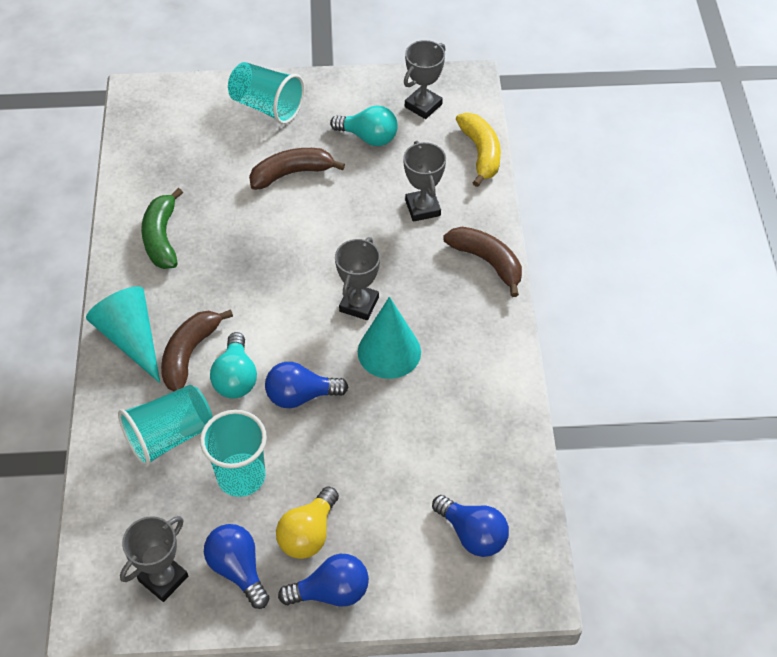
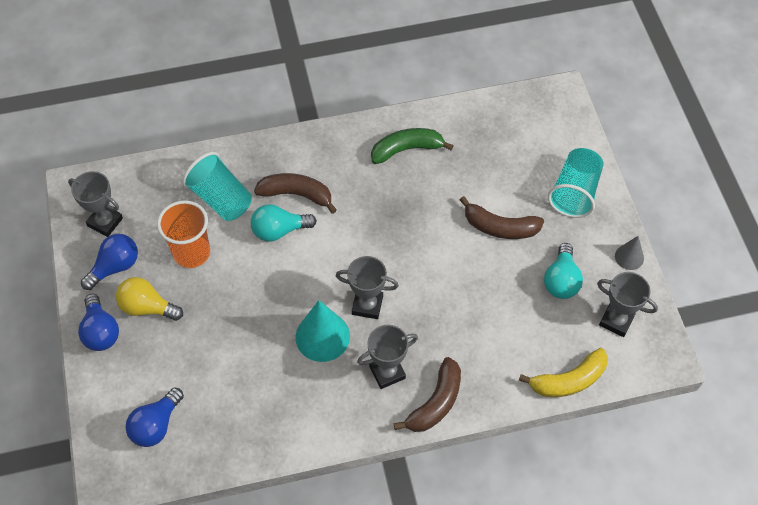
camera: 80 degrees right, 5 degrees up
turquoise cone [86,286,160,383] -> none
turquoise cup [200,410,267,497] -> orange cup [157,200,210,268]
brown banana [249,148,345,190] -> brown banana turned 135 degrees clockwise [460,196,544,239]
blue light bulb [265,362,348,408] -> none
grey trophy [403,141,446,222] -> grey trophy moved to [357,325,418,389]
none -> grey cone [615,236,644,270]

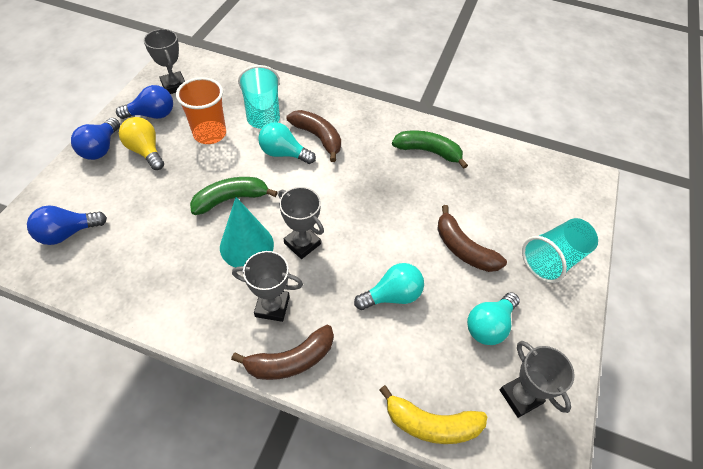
camera: 30 degrees right, 5 degrees down
grey cone [615,236,644,270] -> none
none -> green banana [190,177,277,215]
none -> turquoise light bulb [354,263,424,310]

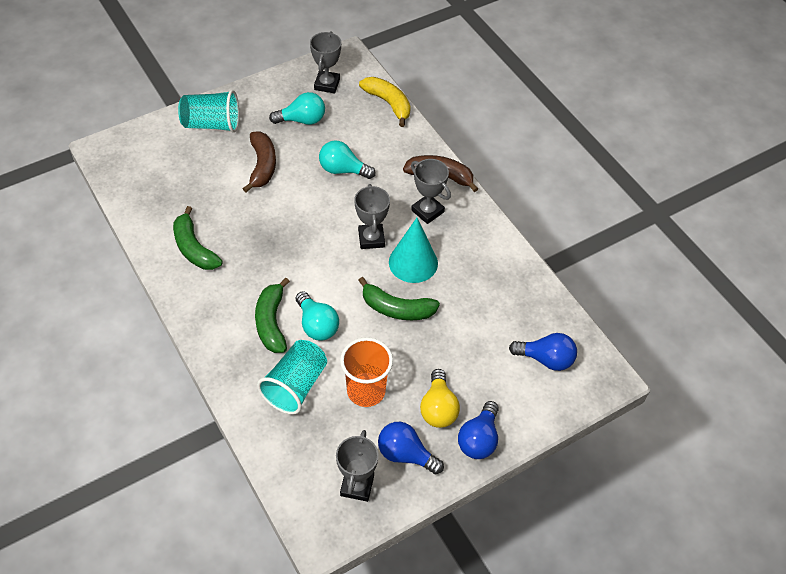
camera: 140 degrees left, 0 degrees up
blue light bulb [71,118,120,160] -> blue light bulb turned 150 degrees clockwise [458,401,499,459]
brown banana [286,110,341,162] -> green banana [255,278,290,353]

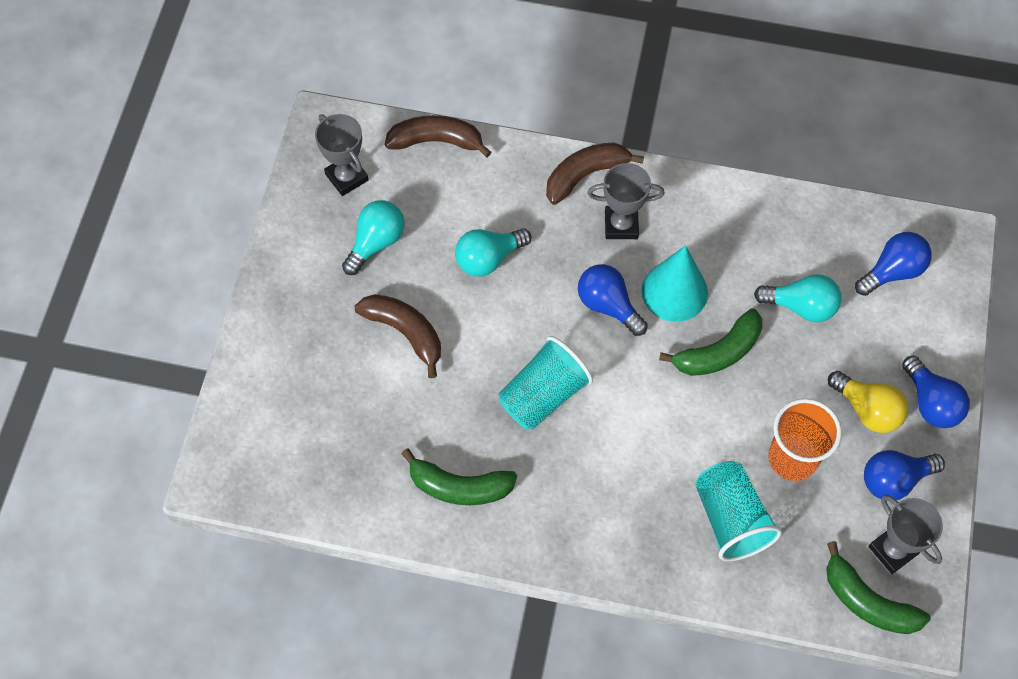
camera: 45 degrees left, 10 degrees up
turquoise cup [178,90,239,133] -> turquoise cup moved to [499,336,593,430]
green banana [255,278,290,353] -> green banana moved to [826,541,931,634]
turquoise light bulb [296,291,339,340] -> turquoise light bulb moved to [754,274,841,322]
grey trophy [354,184,390,249] -> blue light bulb [578,264,648,336]
yellow banana [359,77,411,127] -> brown banana [385,115,491,157]

